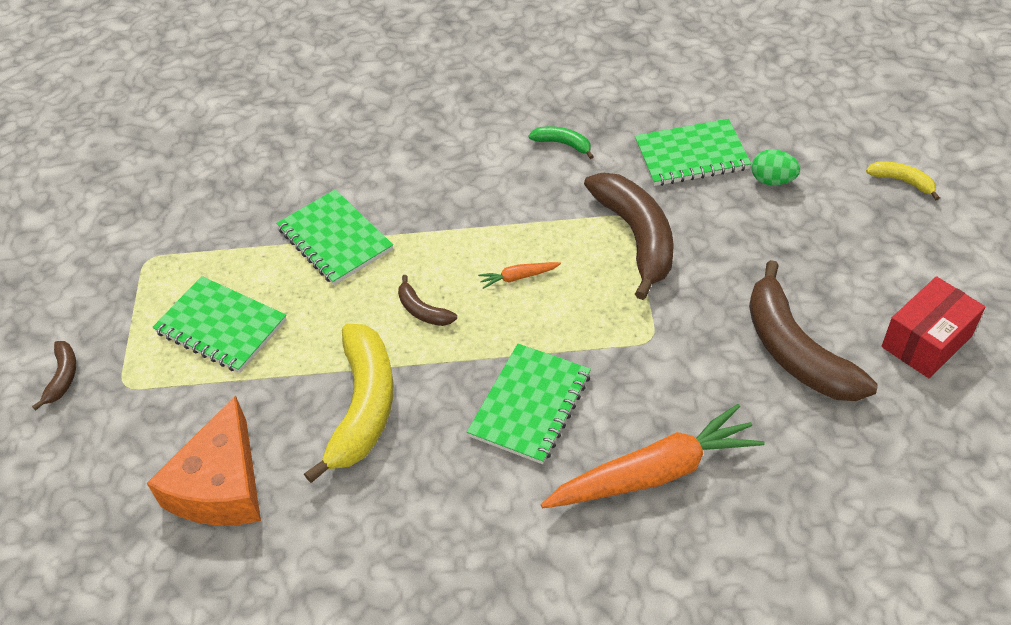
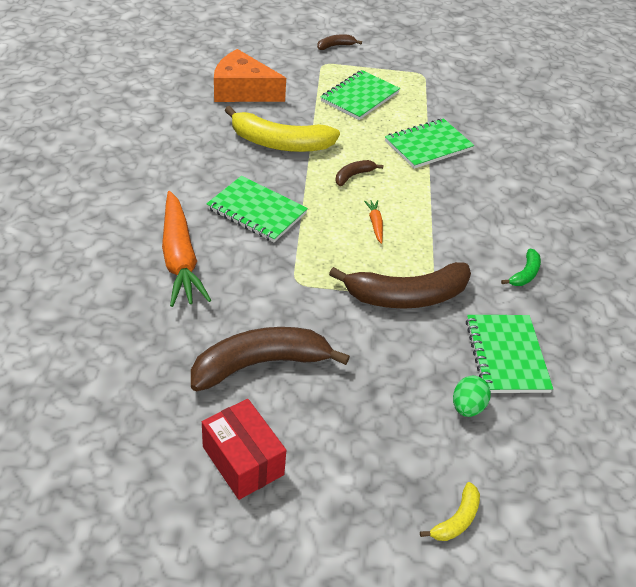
camera: 90 degrees right, 5 degrees down
brown banana [32,341,76,410] -> brown banana turned 150 degrees clockwise [317,34,362,50]

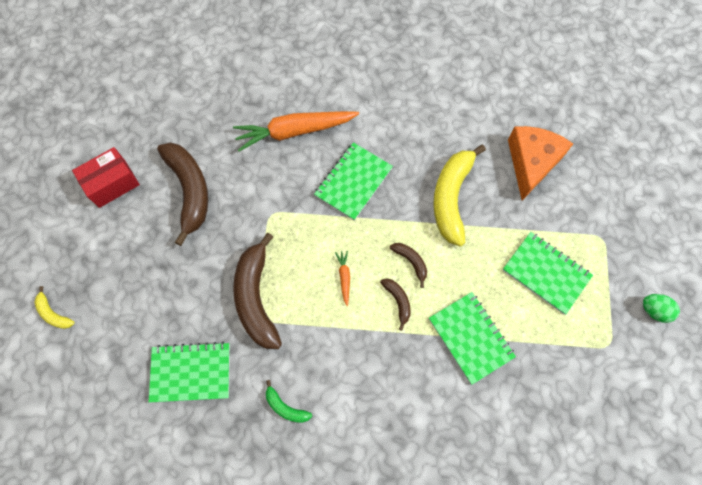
camera: 95 degrees right, 25 degrees up
brown banana [317,34,362,50] -> brown banana moved to [380,278,411,331]
orange carrot [364,200,383,244] -> orange carrot turned 90 degrees counterclockwise [335,251,350,306]
green egg [453,375,491,417] -> green egg moved to [643,294,680,323]

